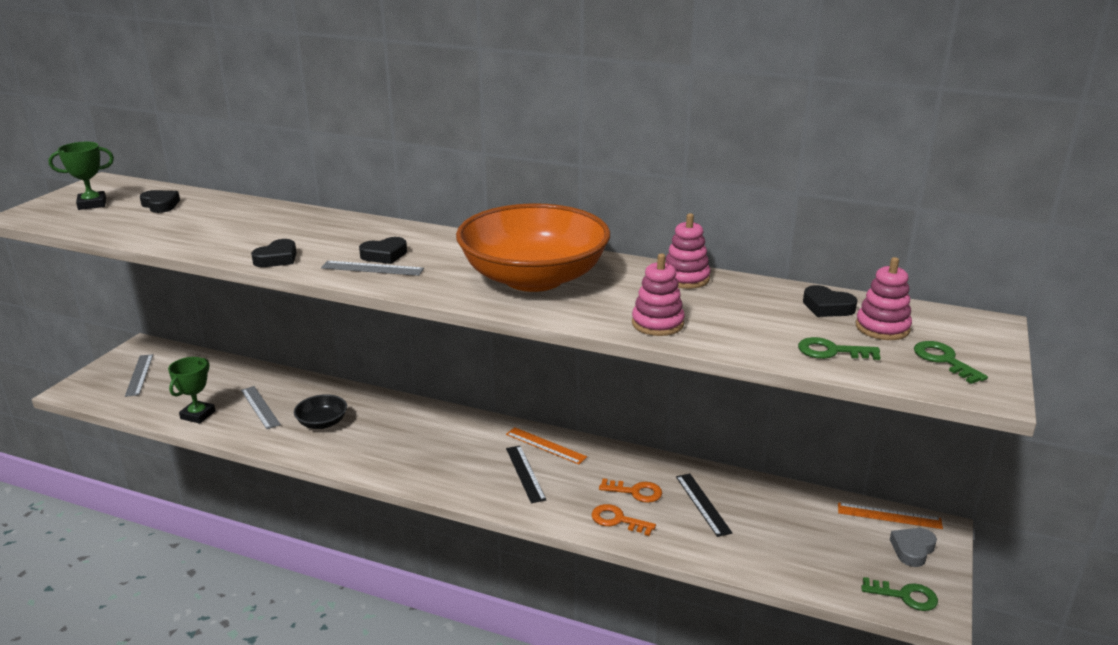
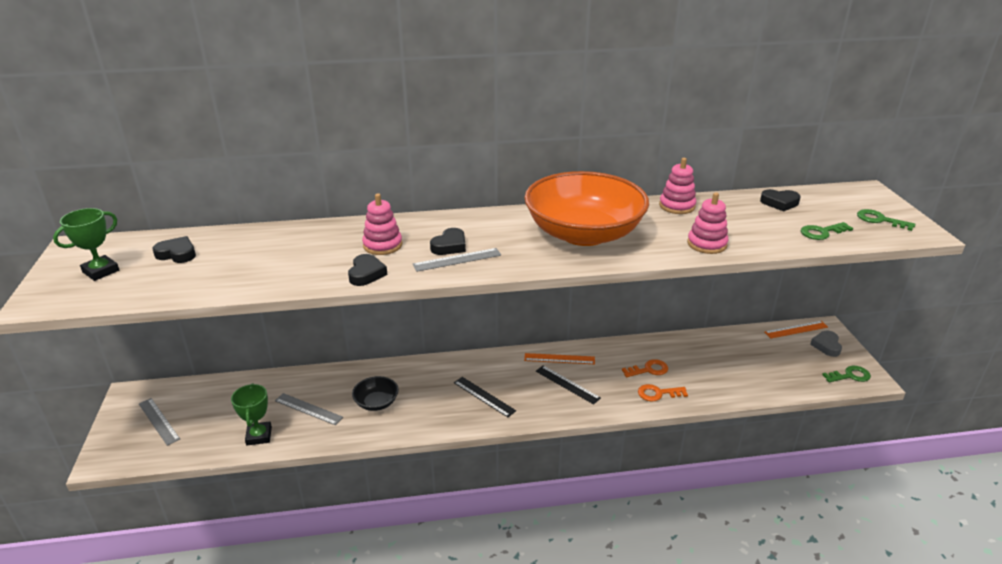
camera: 30 degrees left, 5 degrees up
black ruler [676,474,732,537] -> black ruler moved to [454,377,516,417]
pink stacking toy [856,257,912,340] -> pink stacking toy moved to [362,193,402,255]

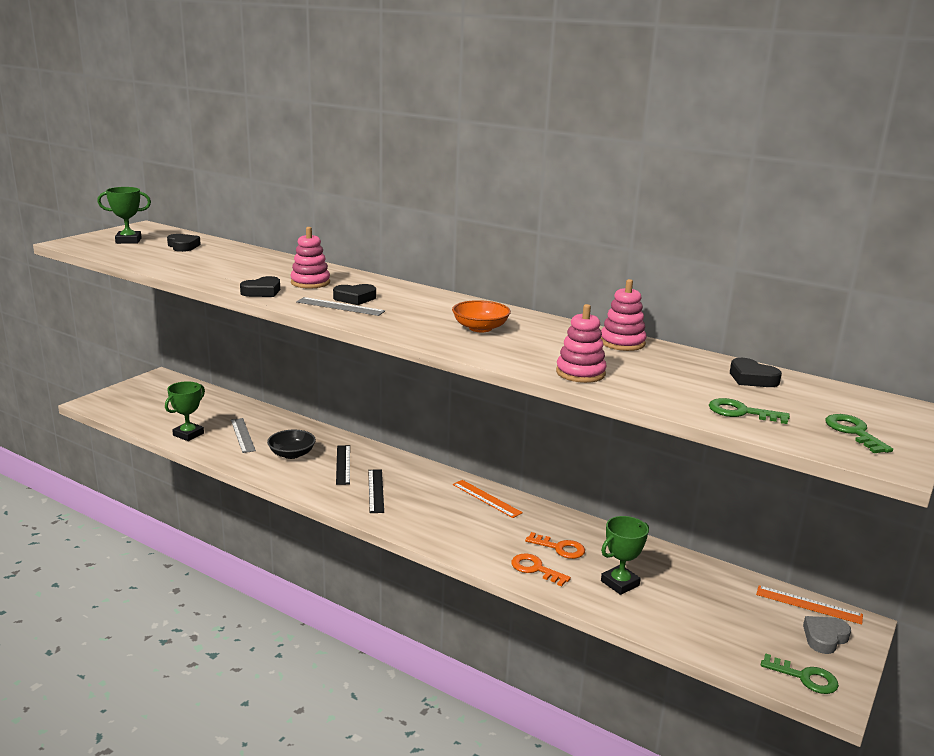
camera: 40 degrees right, 10 degrees down
grey ruler [139,398,180,446] -> none
orange bowl [524,171,649,246] -> orange bowl [452,300,511,332], size x0.42
black ruler [536,365,601,404] -> black ruler moved to [336,445,350,485]
none -> green trophy [601,516,649,595]

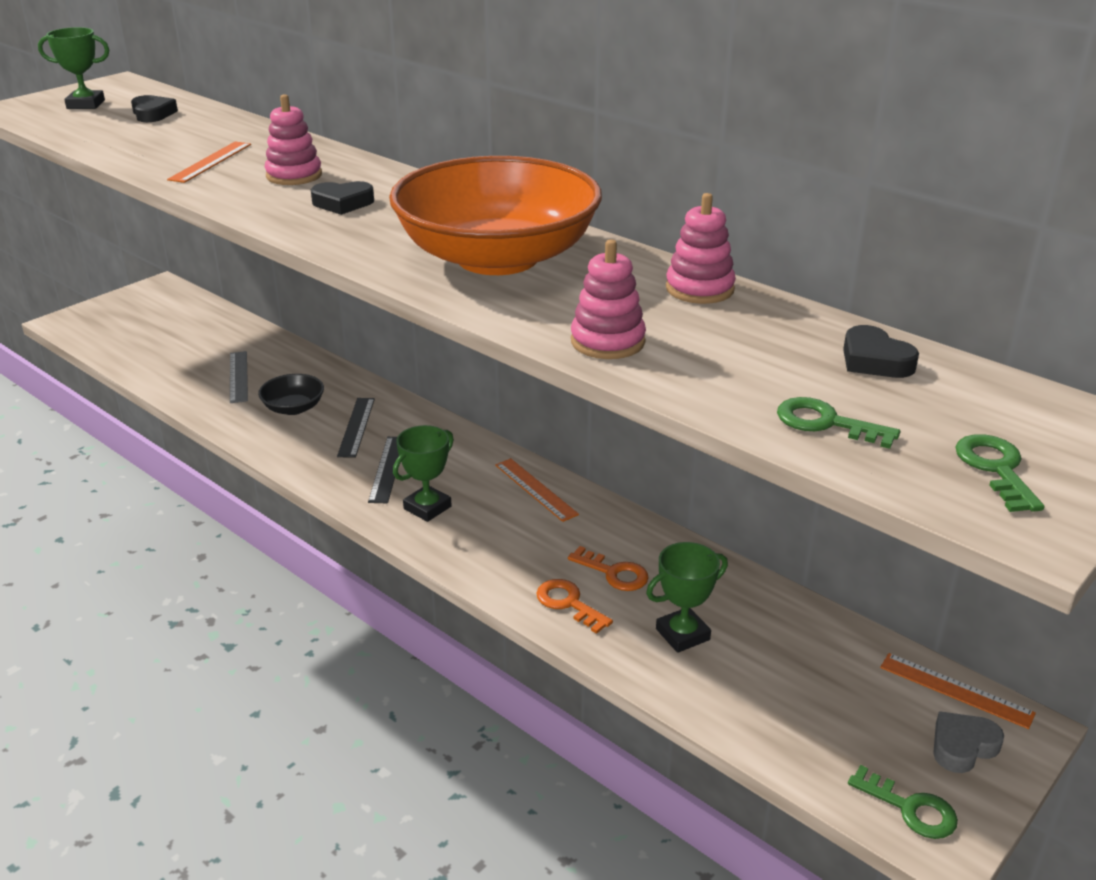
camera: 10 degrees right, 10 degrees up
green trophy [165,381,205,441] -> green trophy moved to [393,425,454,522]
black heart [240,276,280,297] -> none
grey ruler [296,297,385,316] -> none
orange bowl [452,300,511,332] -> orange bowl [389,156,602,275], size x2.39
none -> orange ruler [167,141,251,183]

